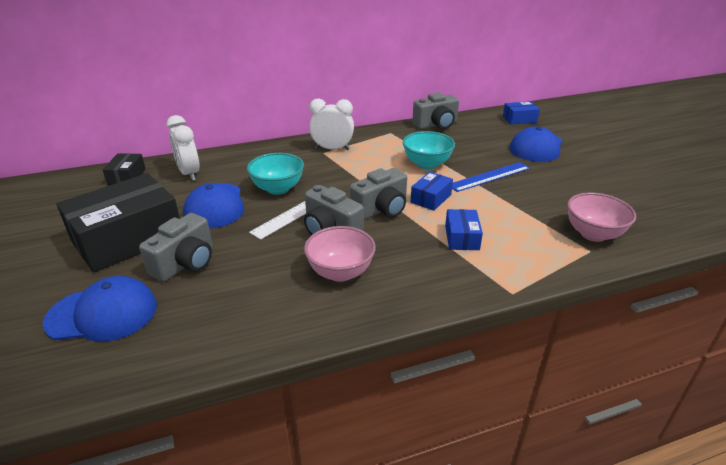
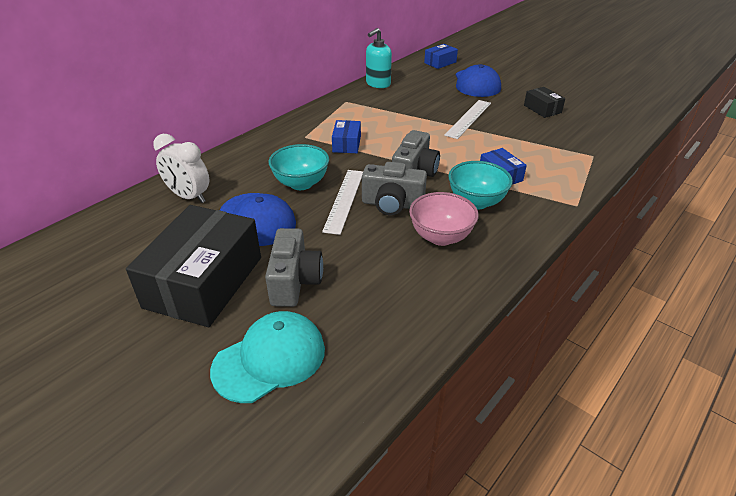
camera: 30 degrees left, 5 degrees up
blue cap [43,276,157,342] -> turquoise cap [210,311,325,403]
black box [103,153,146,185] -> black box moved to [524,87,565,118]
white clock [309,99,354,150] -> none
turquoise bowl [403,131,455,169] -> turquoise bowl moved to [448,161,513,209]
blue box [411,172,453,211] -> blue box moved to [332,120,361,153]
grey camera [412,92,459,129] -> turquoise soap dispenser [366,28,392,88]
blue ruler [452,162,530,192] -> white ruler [444,100,491,139]
pink bowl [567,192,636,242] -> none

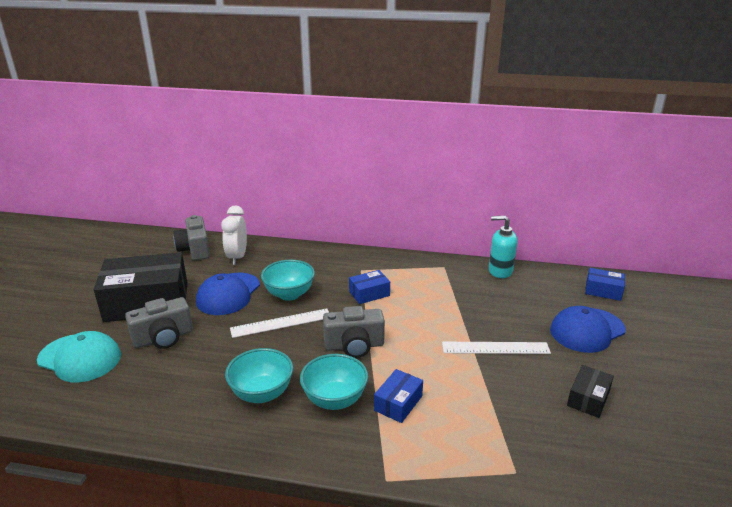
camera: 60 degrees right, 10 degrees down
grey camera [362,162,427,215] -> grey camera moved to [173,215,210,260]
pink bowl [409,192,479,246] -> turquoise bowl [225,348,293,403]

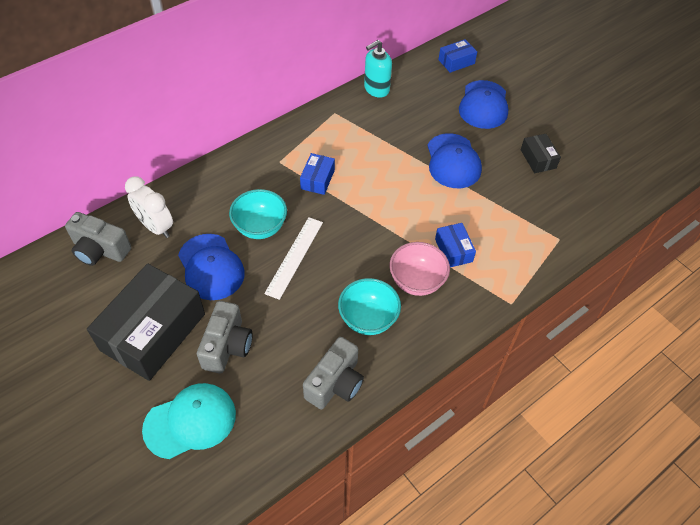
camera: 50 degrees left, 25 degrees up
turquoise bowl [300,354,368,410] -> pink bowl [389,242,450,296]
grey camera [323,306,385,358] -> grey camera moved to [303,337,364,409]
white ruler [442,342,551,354] -> blue cap [427,133,482,188]

